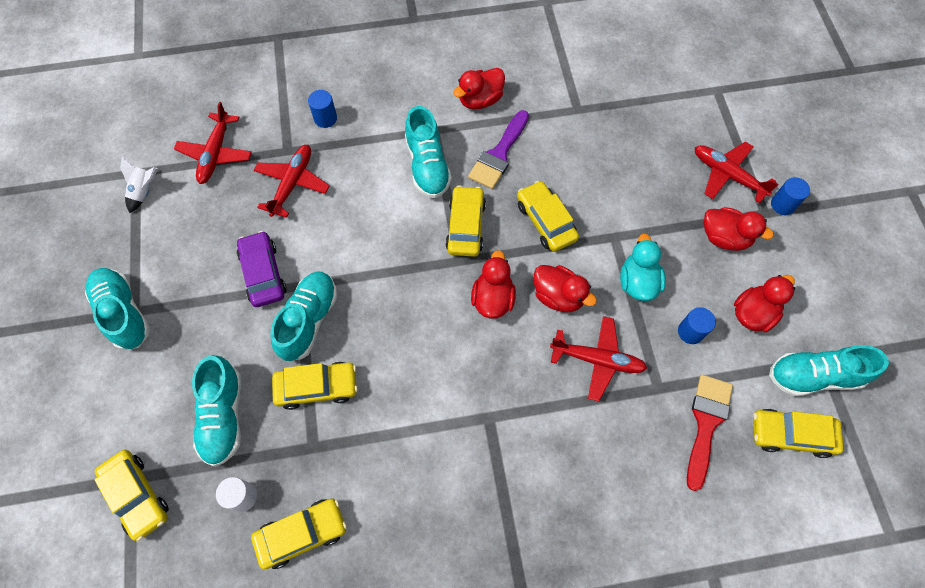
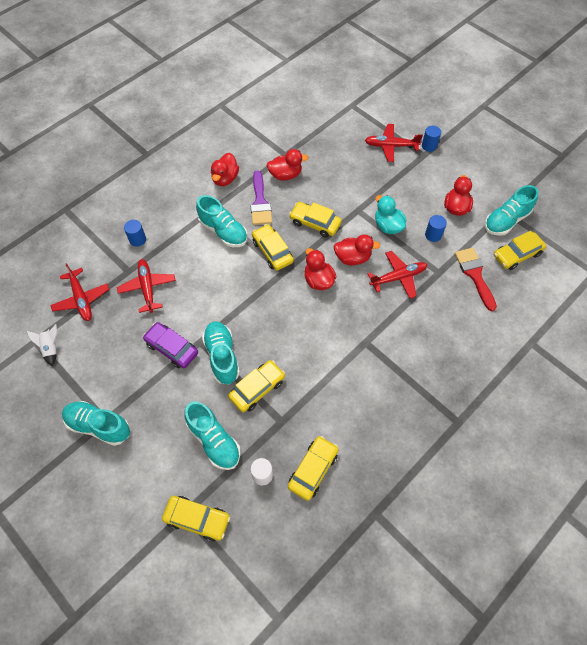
camera: 35 degrees left, 5 degrees down
red duck [704,207,774,251] -> red duck moved to [266,149,309,181]

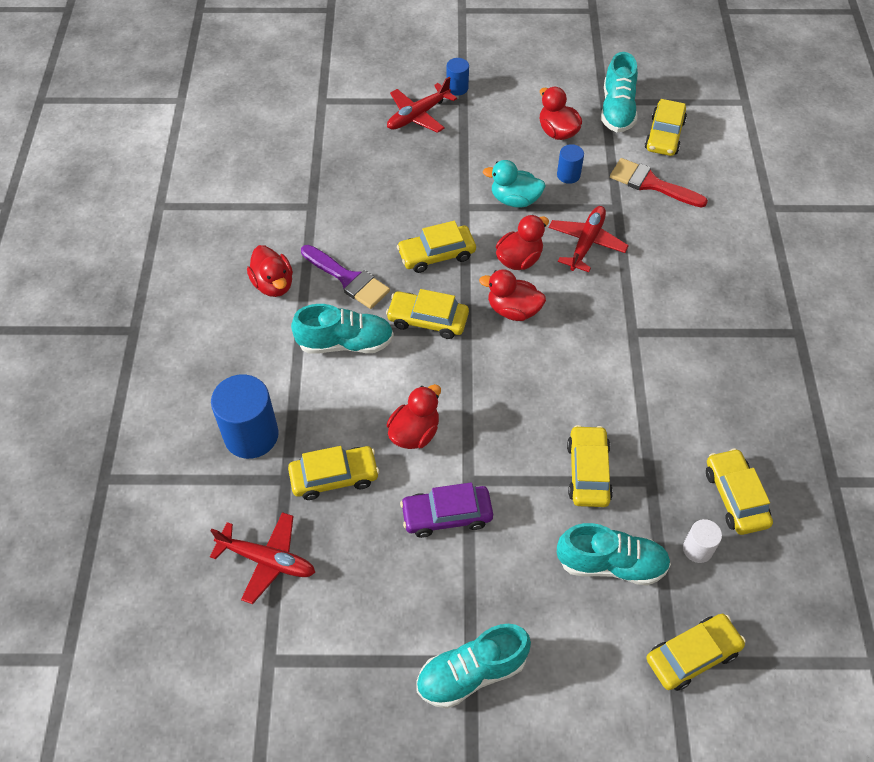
camera: 45 degrees left, 5 degrees down
white rocket [27,324,57,366] -> none
red plane [117,259,176,313] -> yellow car [288,446,379,500]
blue cylinder [124,220,146,247] -> blue cylinder [211,374,279,459], size x1.94
turquoise shoe [202,321,240,385] -> none
red duck [266,149,309,181] -> red duck moved to [387,384,441,449]

